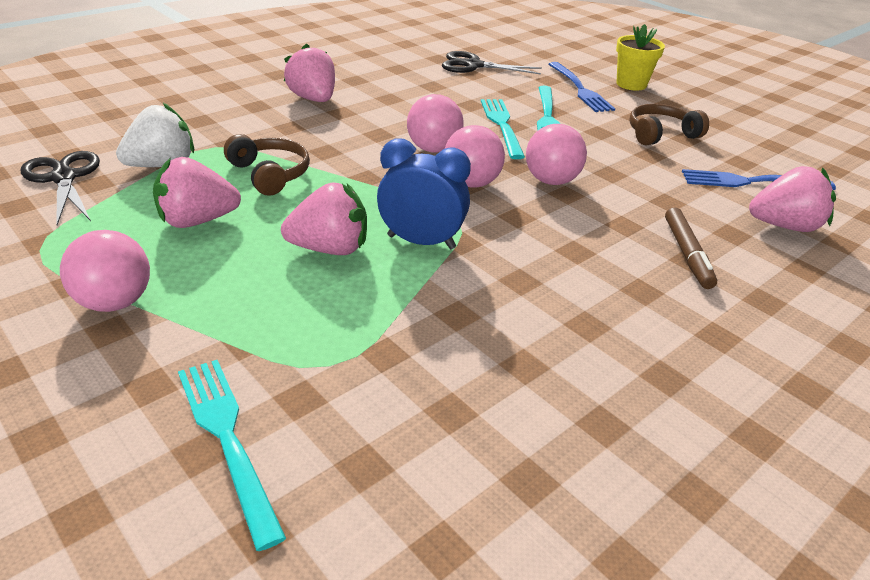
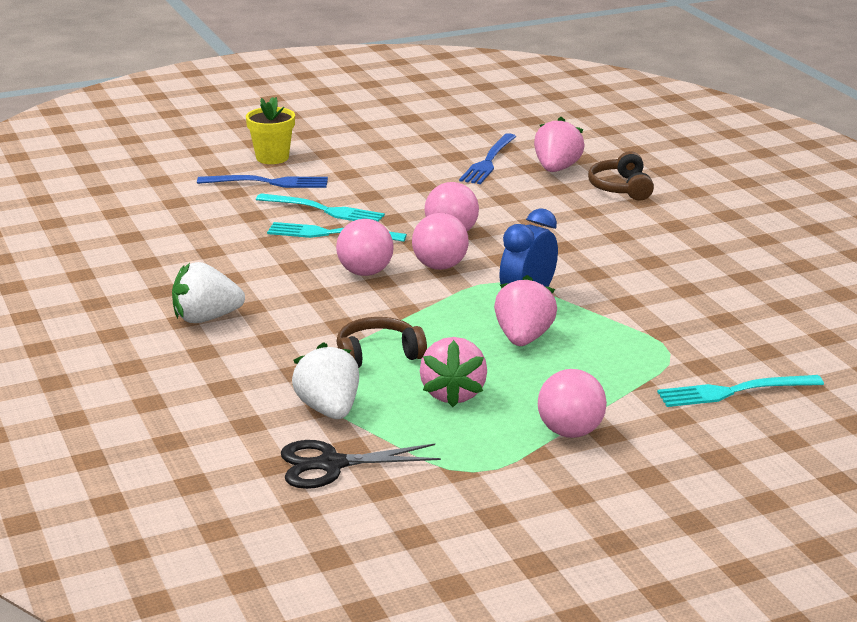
camera: 70 degrees left, 10 degrees down
pink strawberry [284,43,335,102] -> white strawberry [172,262,245,323]
black scissors [442,51,542,74] -> none
brown headphones [629,104,709,145] -> brown headphones moved to [588,151,654,201]
brown marker [665,207,717,289] -> none

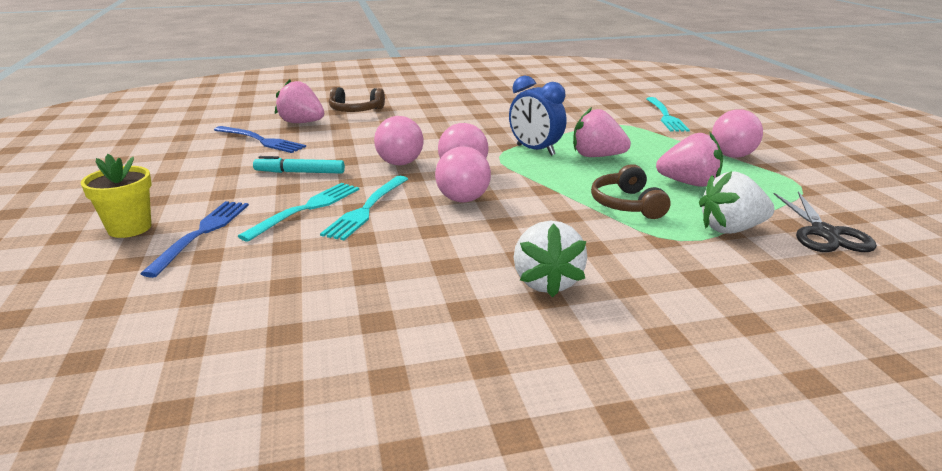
camera: 80 degrees left, 0 degrees up
none -> turquoise marker [253,156,345,174]

